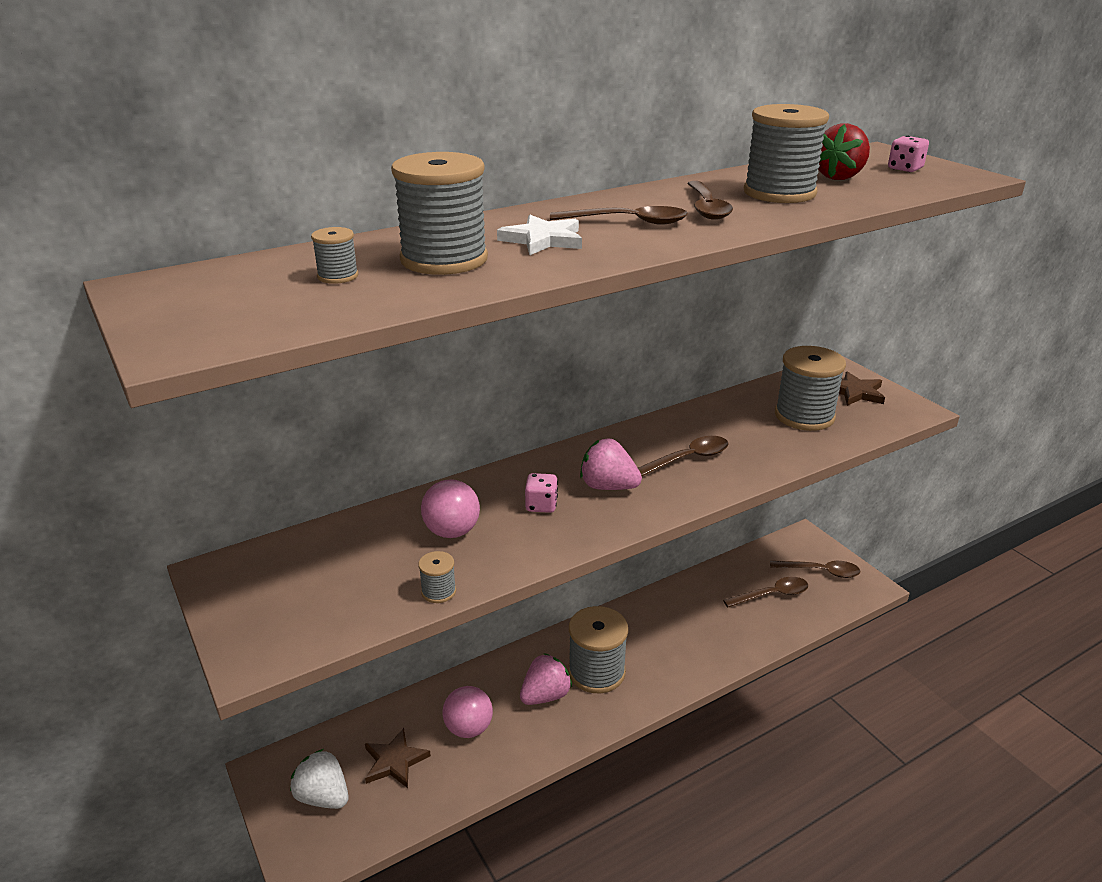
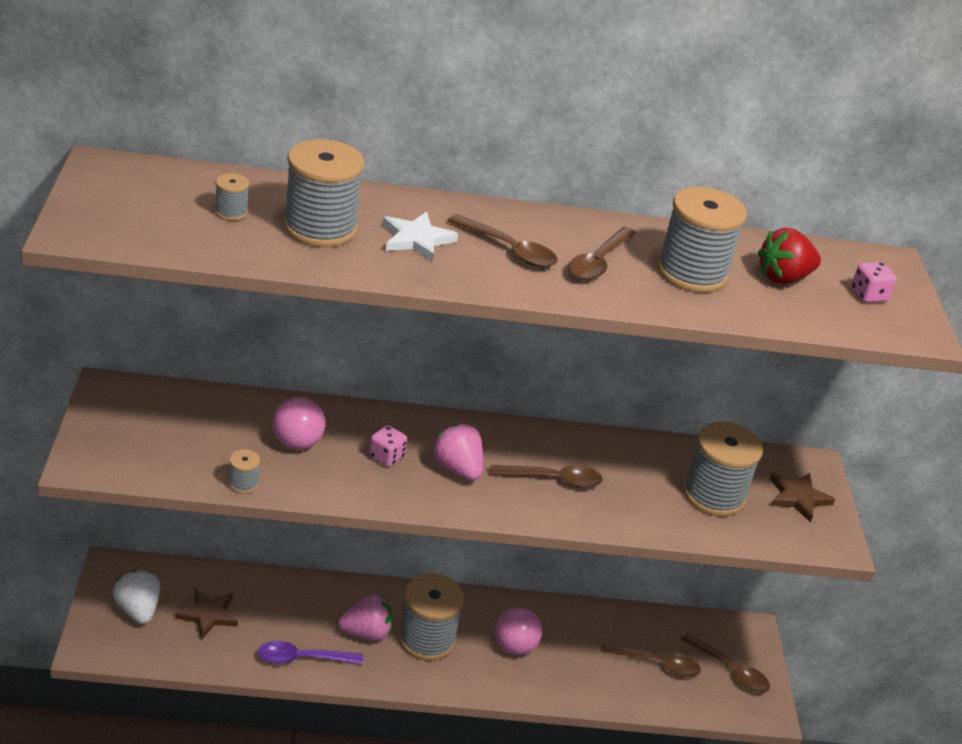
camera: 25 degrees right, 5 degrees up
pink ball [442,686,493,738] -> pink ball moved to [495,607,542,655]
none -> purple spoon [258,641,363,664]

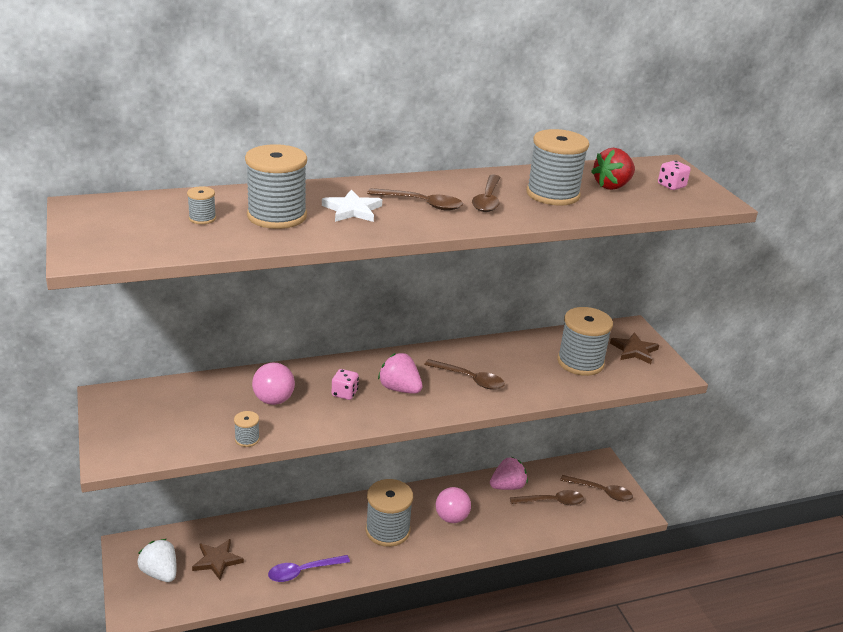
camera: 15 degrees left, 5 degrees down
pink strawberry [338,594,393,641] -> pink strawberry moved to [490,457,528,490]
brown spoon [490,465,603,488] -> brown spoon turned 45 degrees clockwise [424,359,505,390]

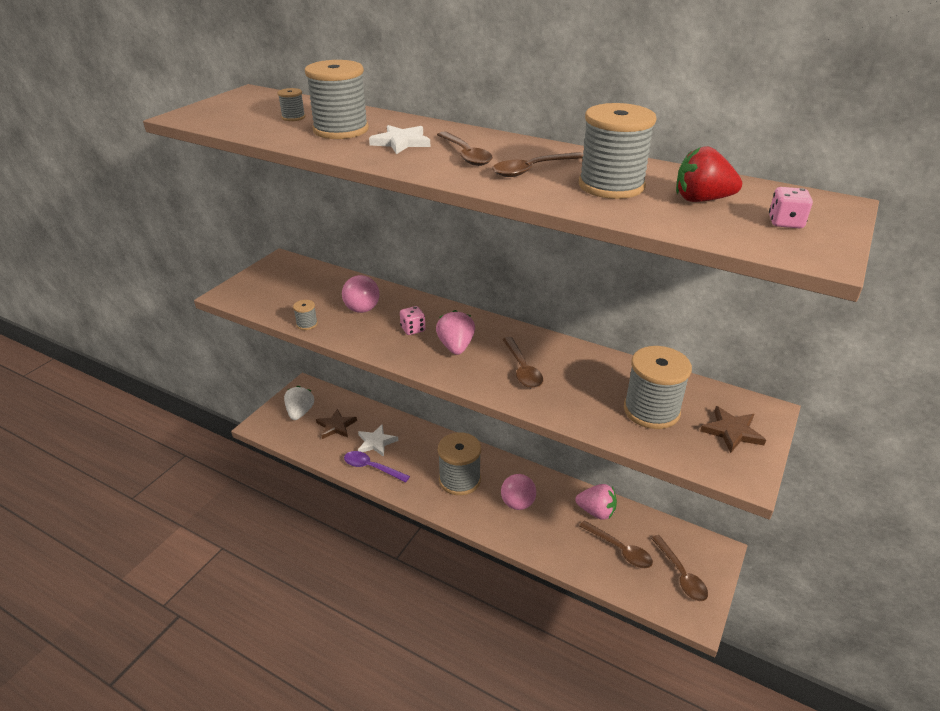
camera: 50 degrees right, 5 degrees up
none -> white star [358,425,398,457]

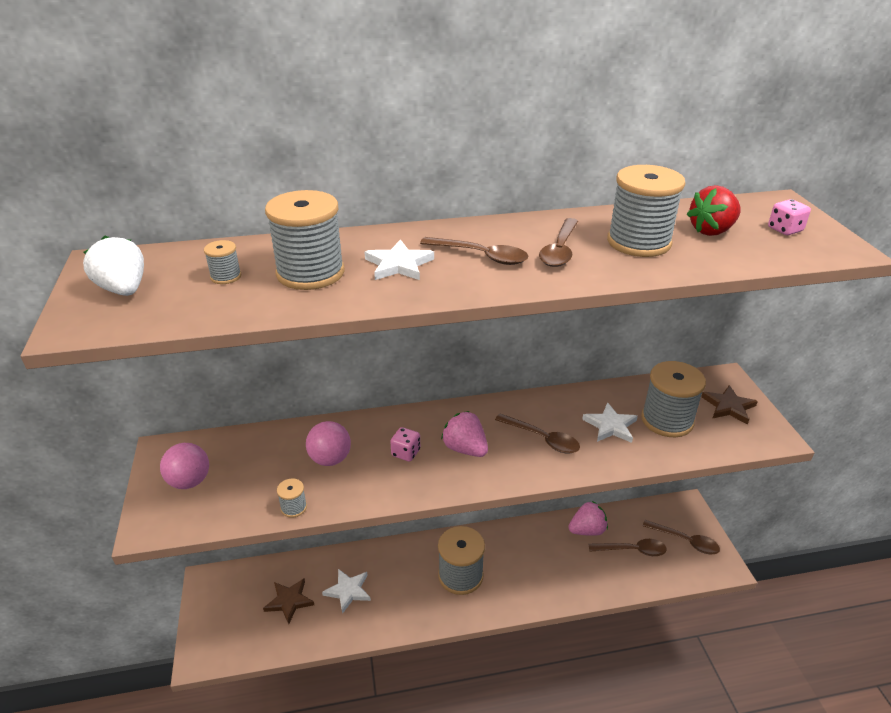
camera: 40 degrees left, 0 degrees up
white strawberry [284,386,314,420] -> white strawberry moved to [83,236,144,296]
purple spoon [344,451,410,482] -> none
pink ball [501,474,536,510] -> pink ball moved to [160,443,209,489]
none -> white star [582,402,638,443]

